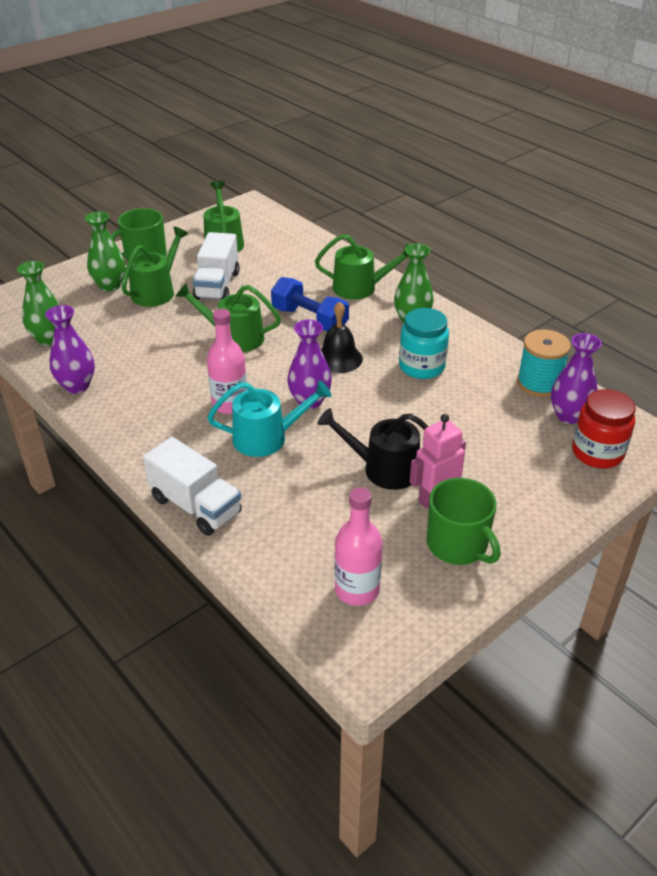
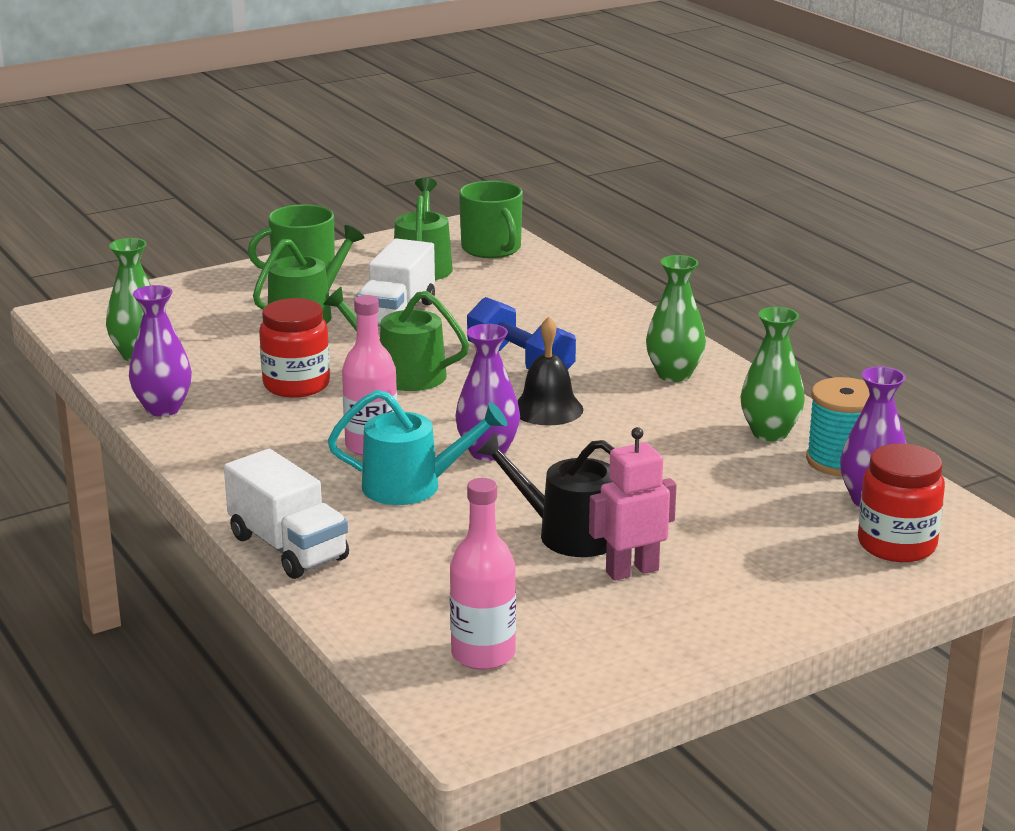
camera: 10 degrees right, 15 degrees down
green vase [85,212,125,291] -> green vase moved to [741,307,805,441]
green watering can [315,234,409,300] -> none
turquoise jar [399,308,449,379] -> none
green mug [427,478,500,565] -> green mug moved to [459,181,523,258]
none -> red jar [259,298,330,398]

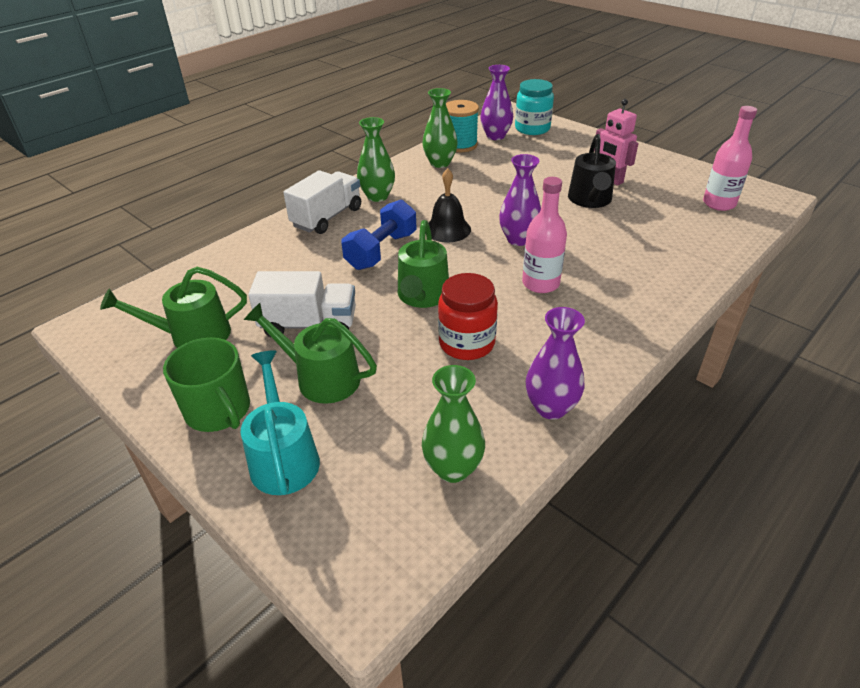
camera: 105 degrees left, 15 degrees up
white truck [224,449,349,579] -> white truck moved to [283,170,361,234]
turquoise watering can [328,390,507,505] -> turquoise watering can moved to [240,350,320,495]
green mug [459,181,523,258] -> none
red jar [858,443,945,562] -> turquoise jar [515,79,554,135]

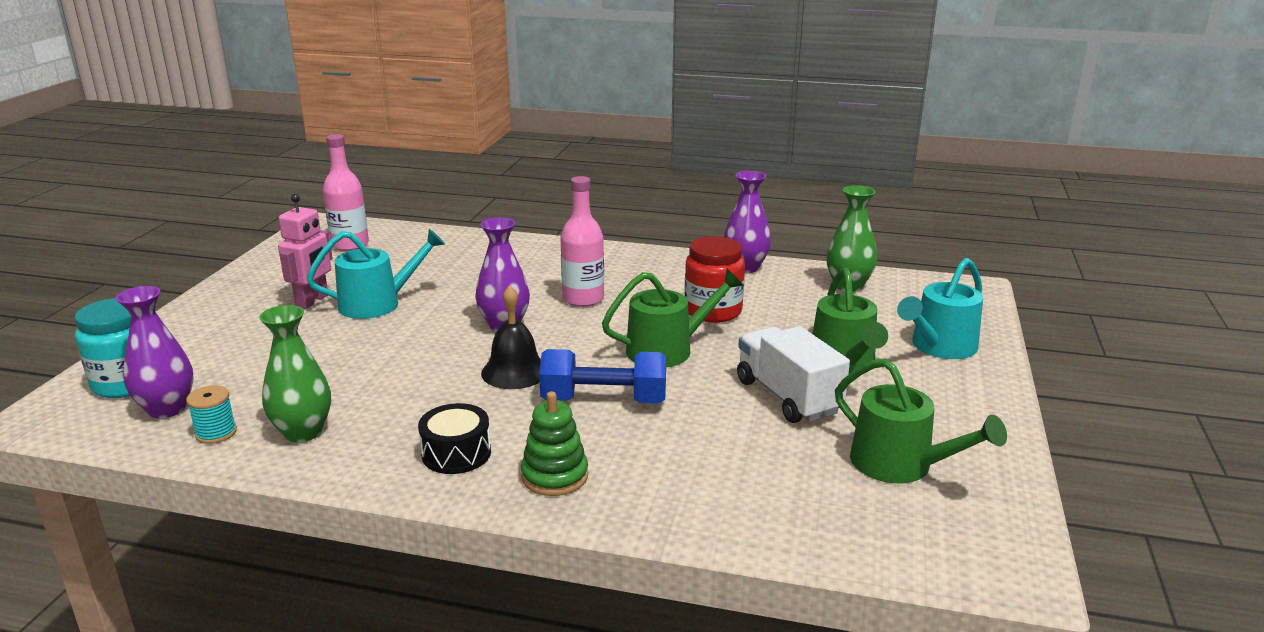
camera: 120 degrees left, 15 degrees down
green mug [163,338,250,432] -> none
white truck [283,170,361,234] -> green stacking toy [521,391,588,496]
green vase [357,117,395,202] -> black drum [418,403,491,474]
turquoise spool [446,100,479,152] -> turquoise spool [186,385,237,444], size x0.58
black watering can [568,134,616,208] -> turquoise watering can [307,229,445,319]

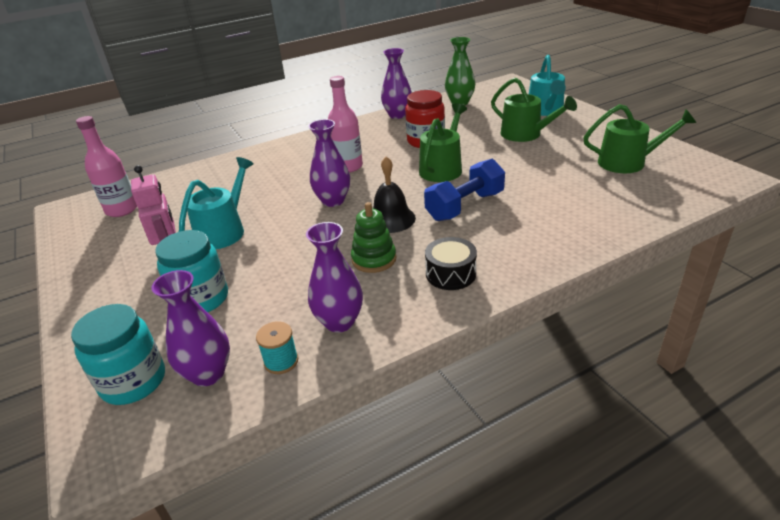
camera: 40 degrees left, 10 degrees up
green vase [259,305,331,443] -> purple vase [306,222,363,333]
green stacking toy [521,391,588,496] -> green stacking toy moved to [351,202,396,273]
white truck [737,326,850,423] -> none
none -> turquoise jar [155,230,228,312]

